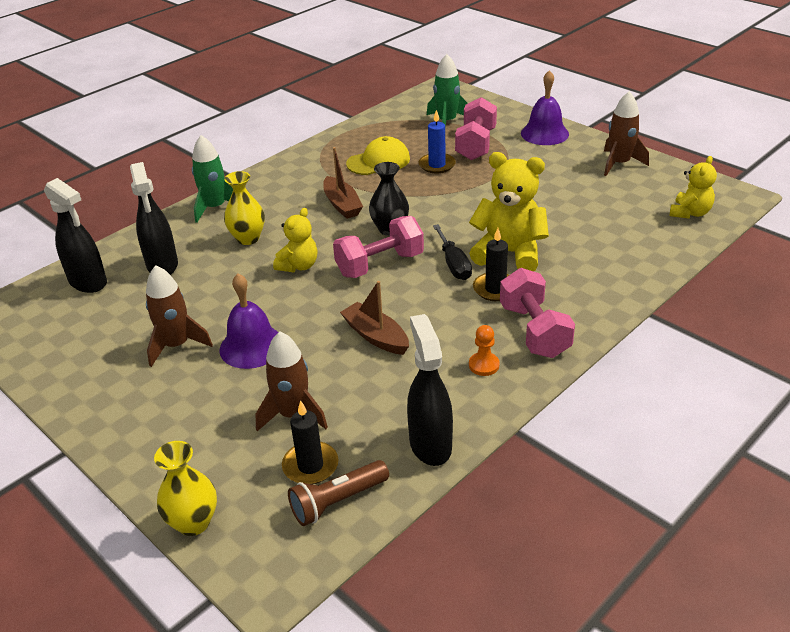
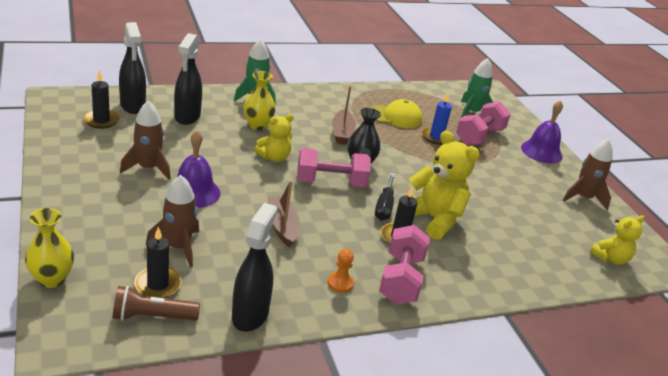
camera: 20 degrees right, 5 degrees down
none -> black candle [83,70,119,129]

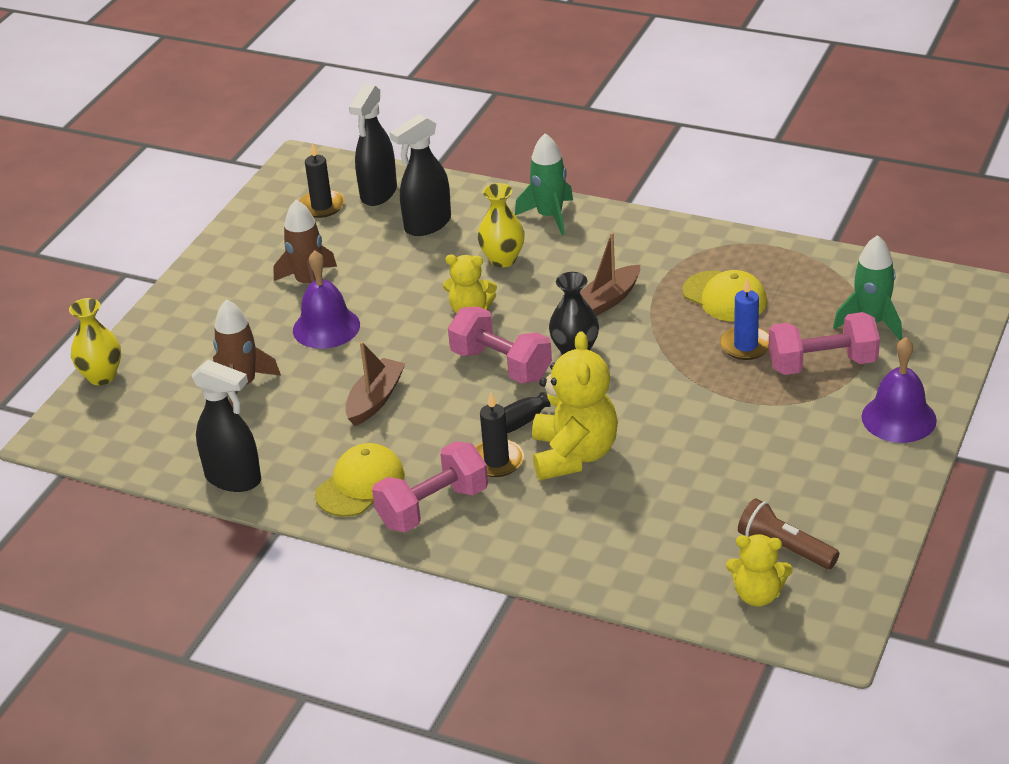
camera: 50 degrees right, 5 degrees up
brown flashlight [113,286,200,321] -> brown flashlight moved to [738,498,839,569]
black candle [134,227,181,298] -> none
black spray bottle [232,203,277,332] -> black spray bottle turned 60 degrees clockwise [191,360,261,492]
orange pawn [328,249,354,293] -> yellow cap [315,443,405,517]
brown rocket [563,138,612,210] -> none

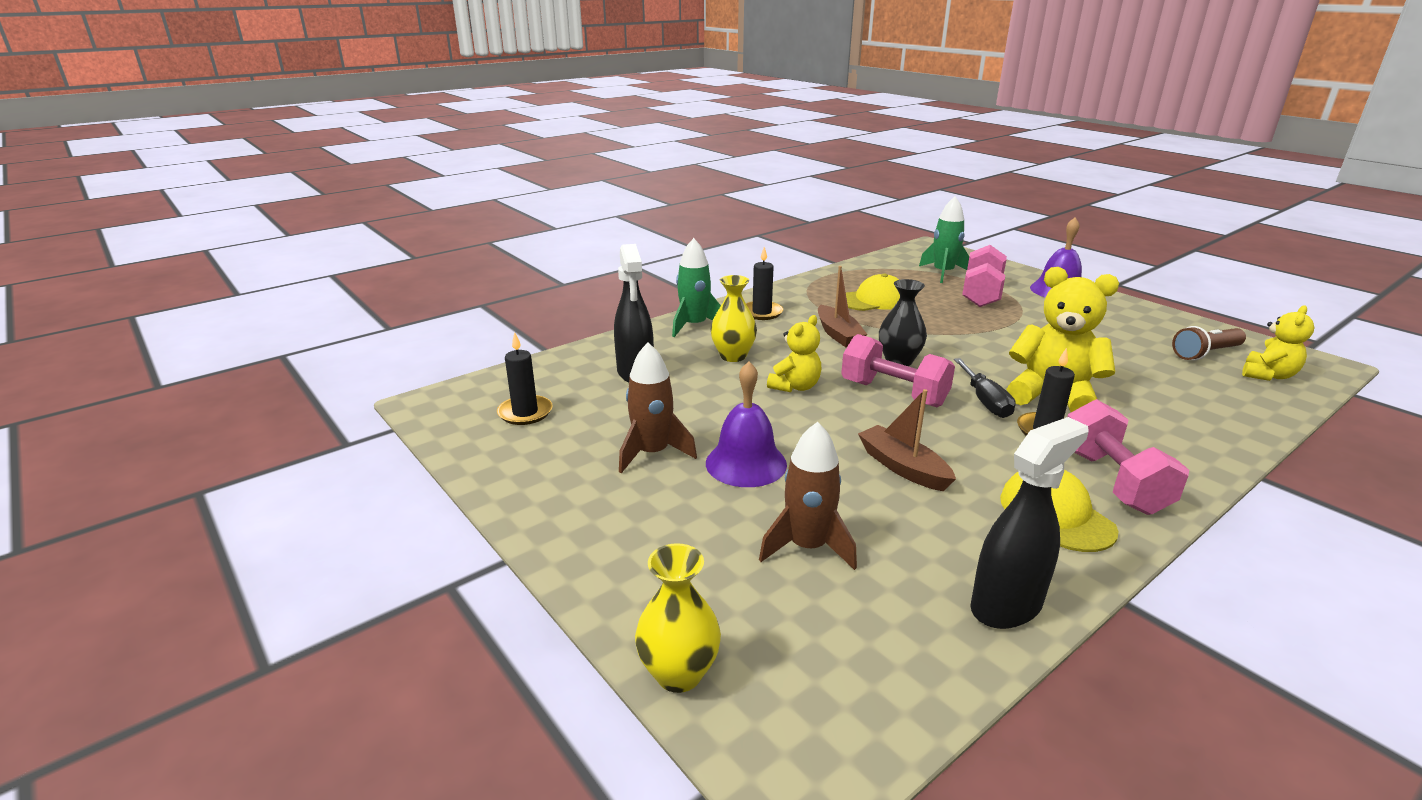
camera: 65 degrees left, 10 degrees down
black spray bottle [349,84,397,206] -> none
pink dumbbell [448,307,552,383] -> pink dumbbell turned 60 degrees clockwise [841,334,955,407]
blue candle [720,278,769,360] -> none
none -> black candle [746,247,783,320]

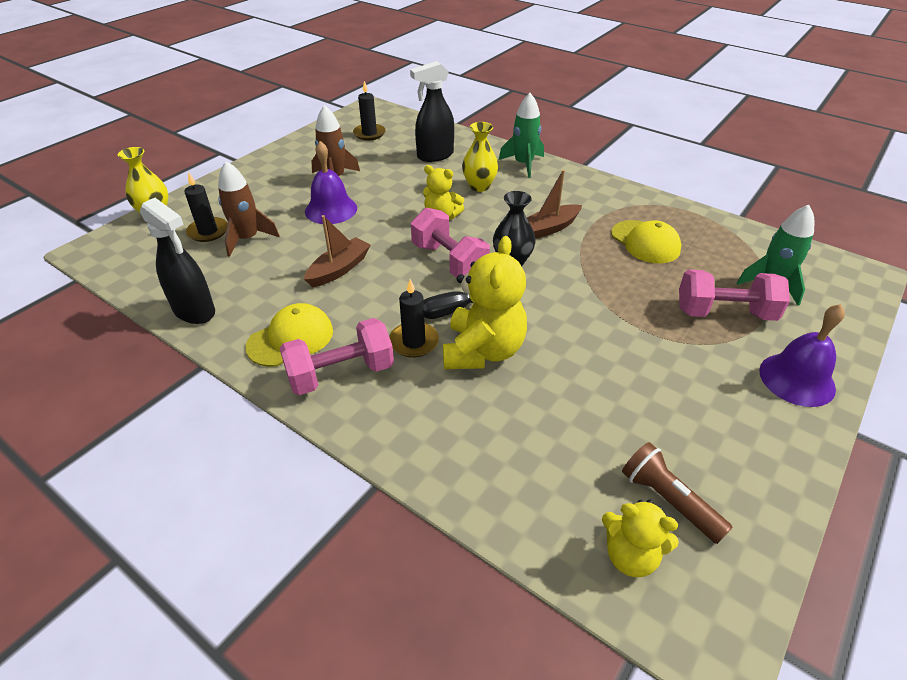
camera: 75 degrees right, 15 degrees up
black candle [746,247,783,320] -> black candle moved to [184,172,228,242]
pink dumbbell [841,334,955,407] -> pink dumbbell turned 60 degrees counterclockwise [411,208,490,278]

